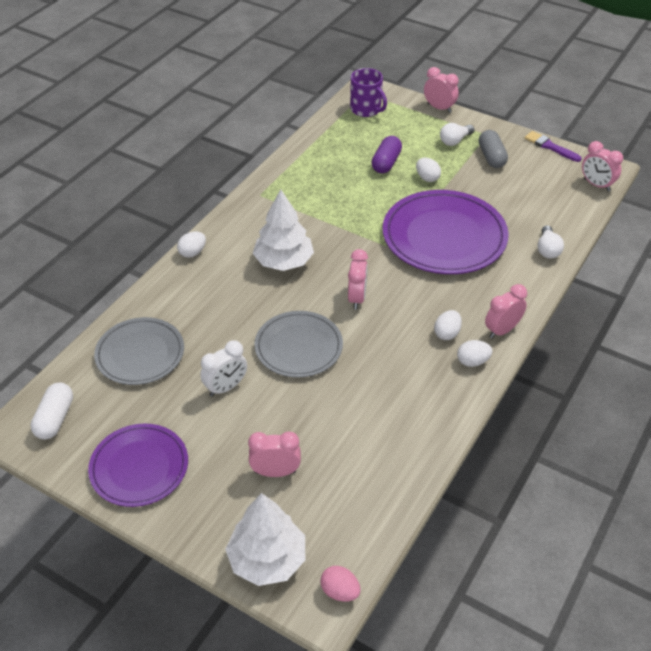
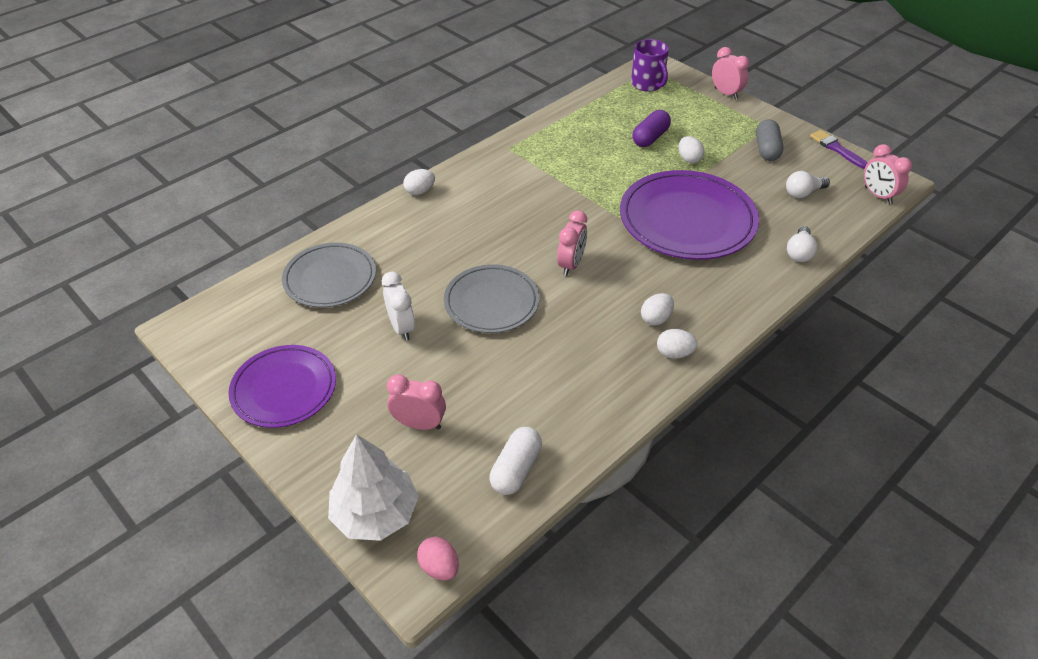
camera: 15 degrees right, 0 degrees up
white capsule [30,382,73,440] -> white capsule moved to [490,427,542,495]
white clock [200,340,247,397] -> white clock turned 90 degrees counterclockwise [382,272,415,341]
white tree [253,189,314,271] -> none
white light bulb [440,123,474,146] -> white light bulb moved to [786,171,830,198]
pink clock [485,284,527,339] -> none

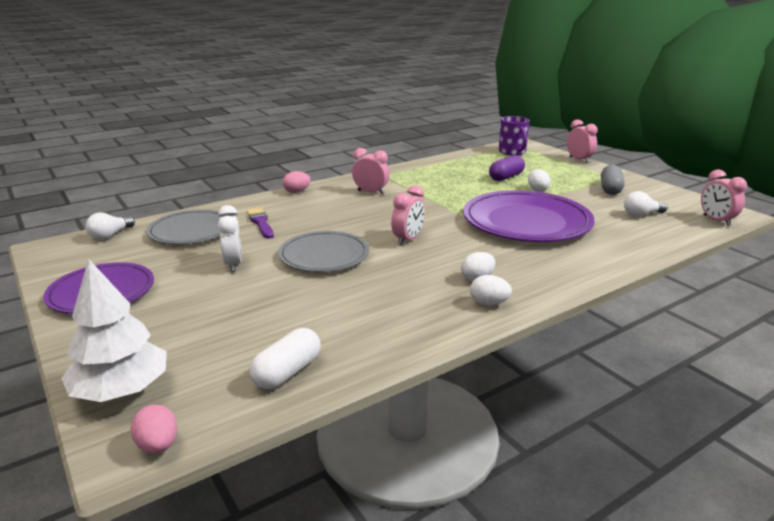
camera: 10 degrees right, 20 degrees down
pink clock [387,374,446,430] -> pink clock moved to [352,148,389,195]
white egg [404,169,435,195] -> pink egg [283,171,311,193]
white light bulb [787,226,818,262] -> white light bulb moved to [86,212,135,240]
purple brush [810,130,867,169] -> purple brush moved to [247,208,274,239]

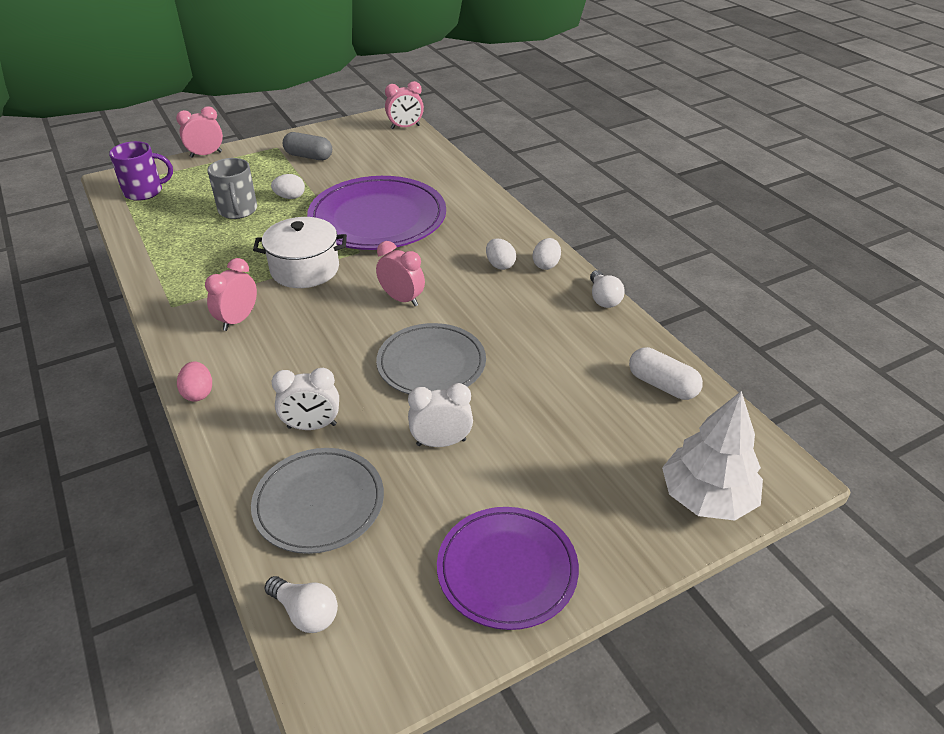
camera: 85 degrees left, 15 degrees up
pink egg [131,405,177,453] -> none
purple brush [247,208,274,239] -> white clock [272,368,339,430]
purple capsule [489,155,525,181] -> grey mug [207,158,257,219]
white light bulb [624,191,668,217] -> white light bulb moved to [590,270,625,308]
none -> white pot [253,217,347,288]

